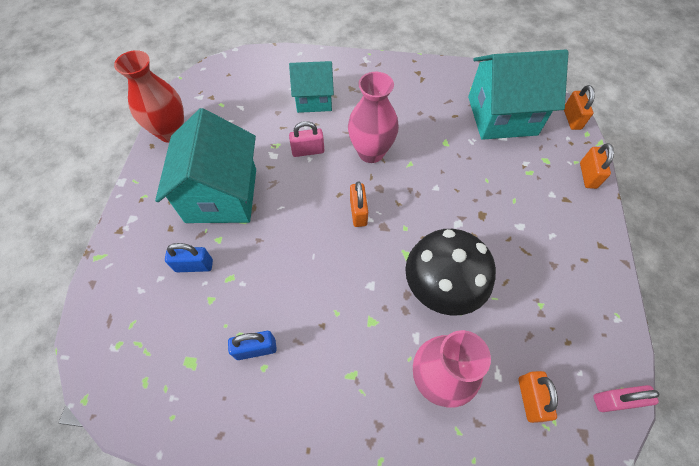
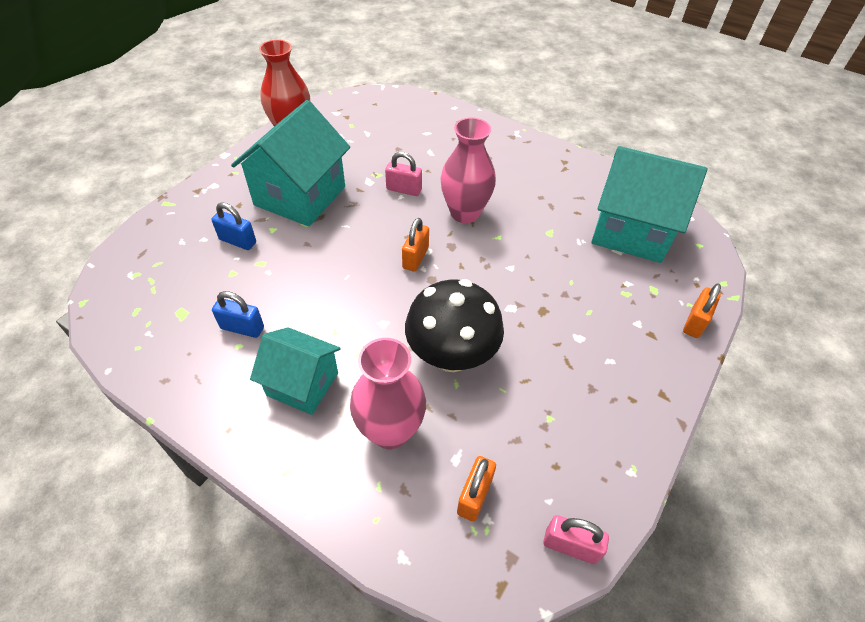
camera: 25 degrees right, 10 degrees down
turquoise house [289,61,334,113] -> turquoise house moved to [250,327,341,415]
orange padlock [564,85,595,130] -> none

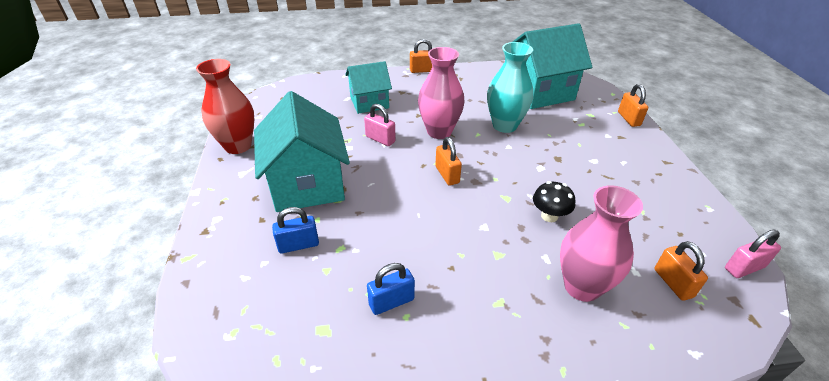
camera: 40 degrees left, 10 degrees down
turquoise house [250,327,341,415] -> turquoise house moved to [345,61,392,114]
pink padlock [385,152,422,196] -> pink padlock turned 60 degrees clockwise [364,104,396,146]
black mushroom [405,279,504,372] -> black mushroom [533,181,576,222], size x0.51
none -> orange padlock [410,39,432,73]
none -> turquoise vase [487,42,533,133]

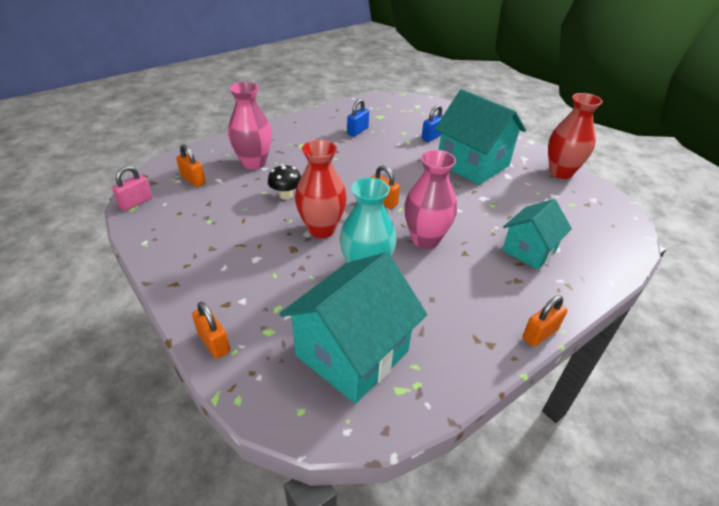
camera: 150 degrees right, 0 degrees up
pink padlock [364,104,396,146] -> none
none -> red vase [295,140,347,238]

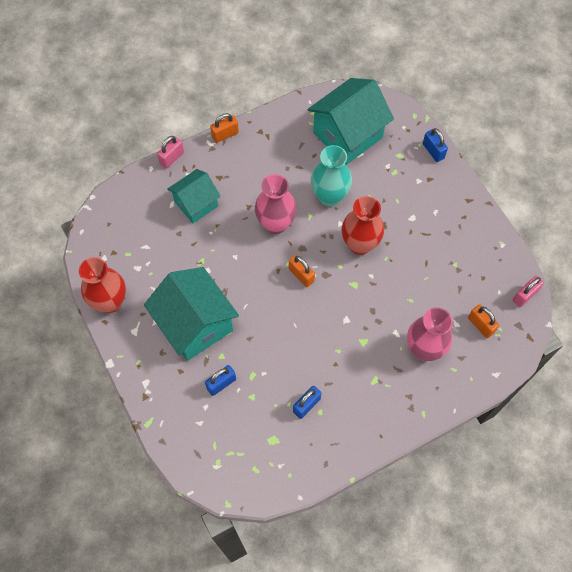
camera: 170 degrees left, 25 degrees up
orange padlock [192,302,230,359] -> blue padlock [423,128,448,162]
black mushroom [268,164,301,200] -> none
none -> pink padlock [157,136,184,169]

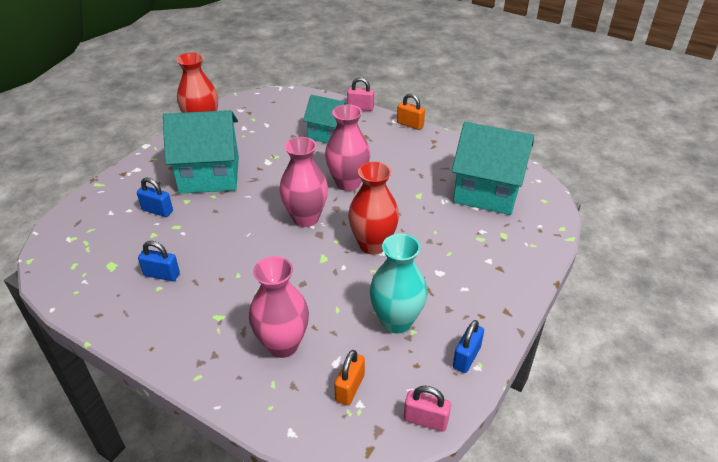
camera: 60 degrees right, 25 degrees down
turquoise house [144,267,239,361] -> turquoise house turned 60 degrees clockwise [163,110,239,194]
orange padlock [289,255,315,287] -> pink vase [279,137,328,227]
turquoise vase [311,145,352,207] -> turquoise vase moved to [370,234,427,333]
blue padlock [423,128,448,162] -> blue padlock moved to [453,320,484,373]

